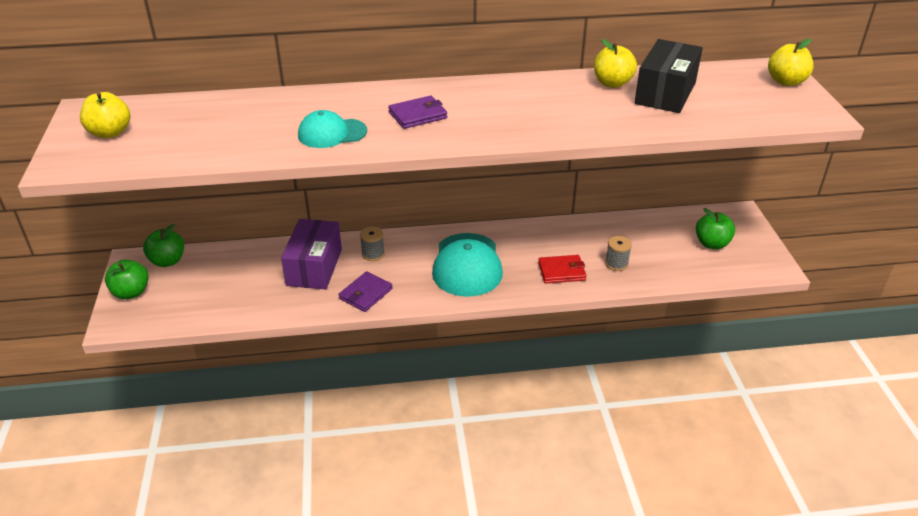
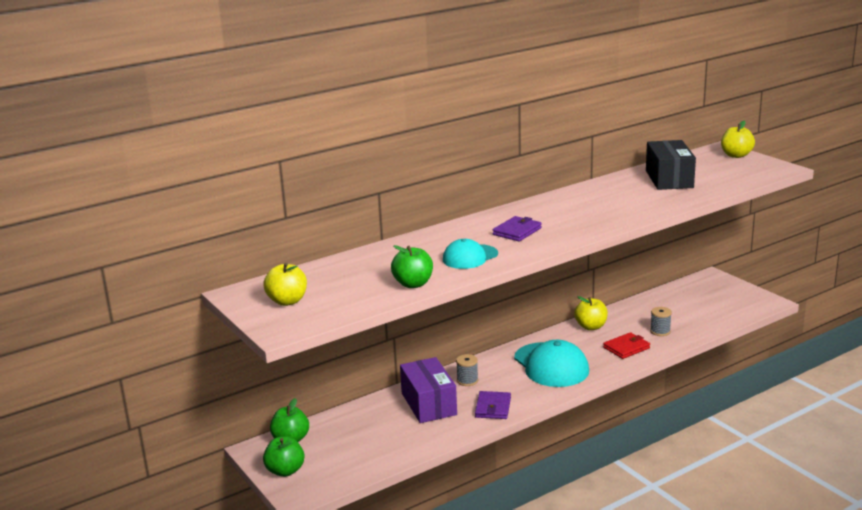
camera: 25 degrees left, 15 degrees down
yellow apple [594,39,637,88] -> yellow apple moved to [574,296,608,330]
green apple [696,208,735,249] -> green apple moved to [391,245,433,288]

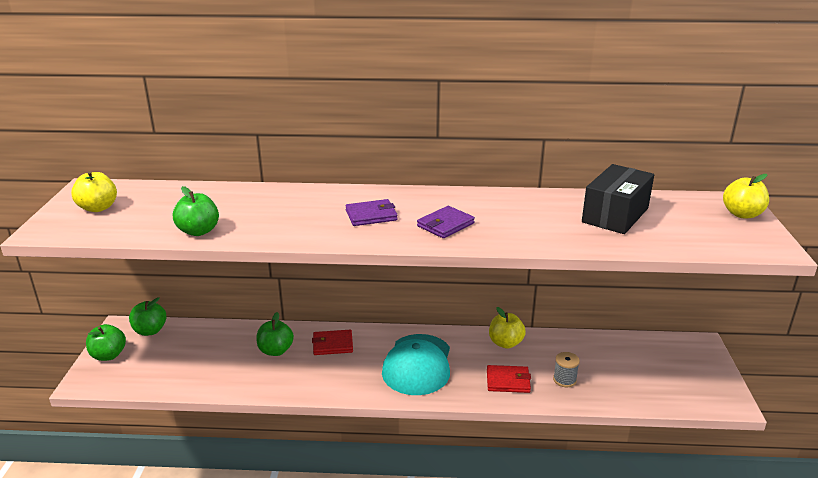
camera: 35 degrees right, 5 degrees up
purple box [400,357,457,423] -> green apple [256,312,294,356]
turquoise cap [443,239,498,269] -> none
grey spool [456,354,478,386] -> red wallet [312,330,353,355]
purple wallet [475,391,511,419] -> purple wallet moved to [417,206,475,238]

